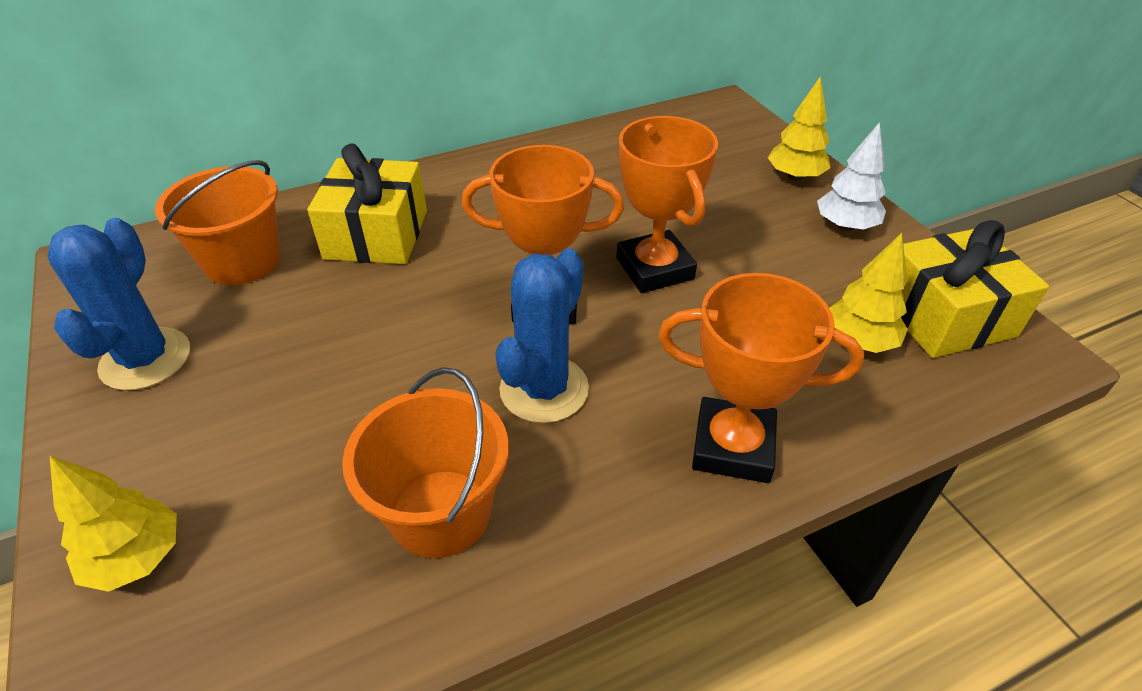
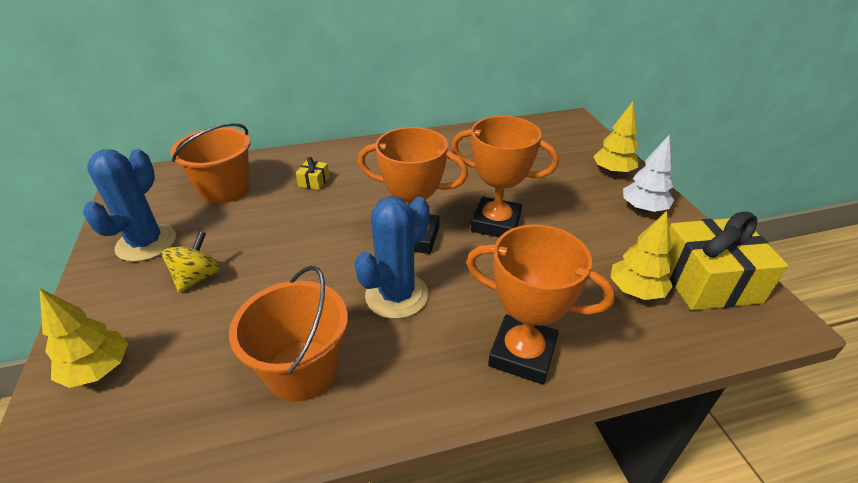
camera: 10 degrees right, 5 degrees down
yellow gift [307,144,427,264] -> yellow gift [296,157,330,190], size x0.41
orange trophy [616,116,718,293] -> orange trophy turned 60 degrees counterclockwise [451,116,559,237]
none -> yellow spinning top [162,231,220,293]

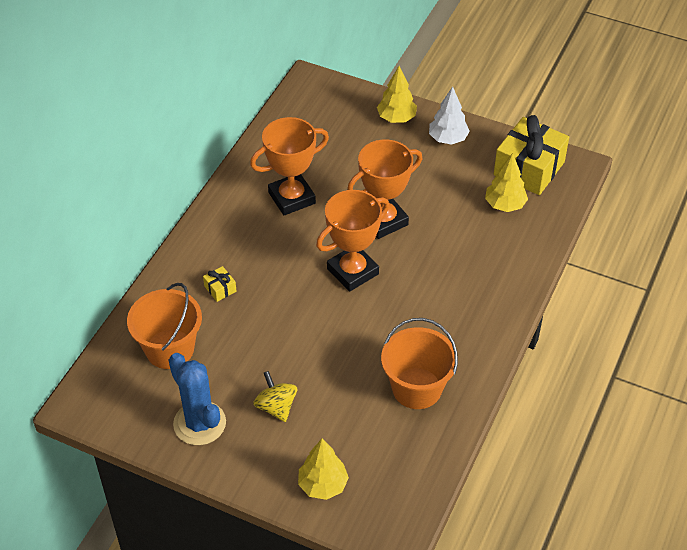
camera: 50 degrees left, 10 degrees up
blue cactus [354,196,430,319] -> none
orange trophy [466,224,615,384] -> orange trophy moved to [250,117,329,215]

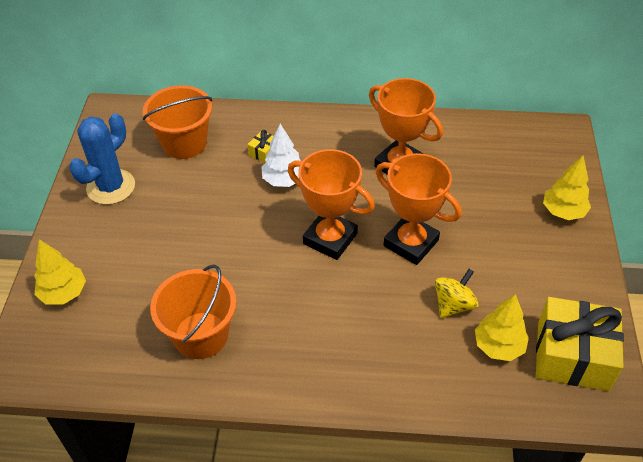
camera: 70 degrees right, 0 degrees up
yellow spinning top [253,371,297,422] -> yellow spinning top moved to [435,269,479,318]
white tree [429,87,470,145] -> white tree moved to [262,124,301,187]

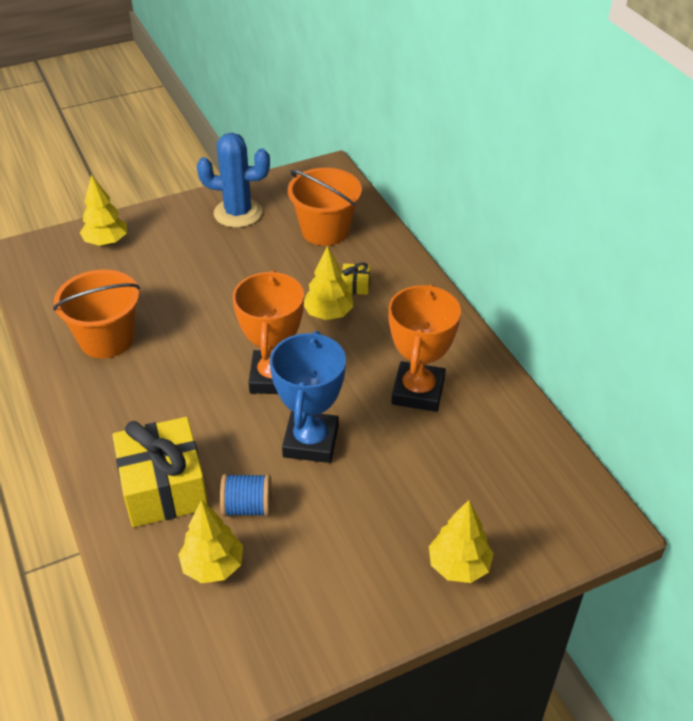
camera: 60 degrees right, 5 degrees down
white tree [262,124,301,187] -> yellow tree [304,246,354,320]
orange trophy [376,153,462,265] -> blue trophy [269,331,346,463]
yellow spinning top [435,269,479,318] -> blue spool [220,474,272,517]
yellow gift [536,297,624,391] -> yellow gift moved to [113,417,208,527]

